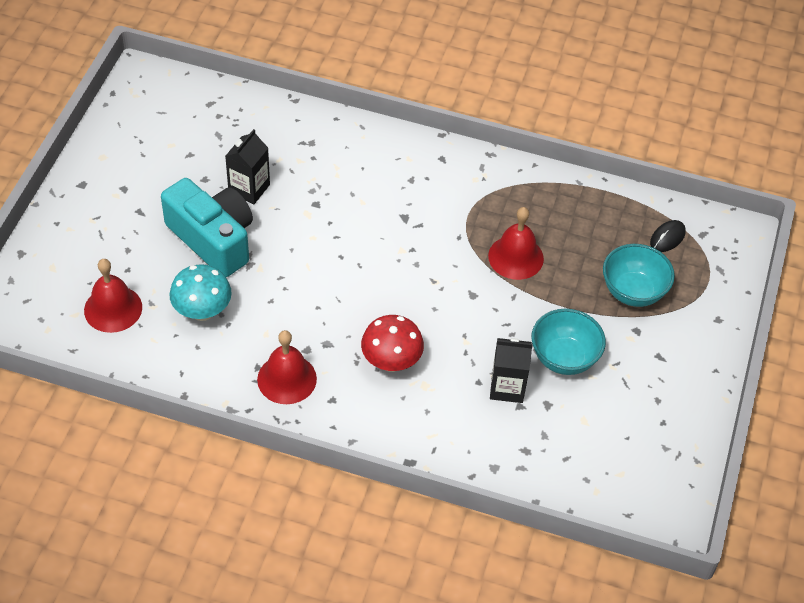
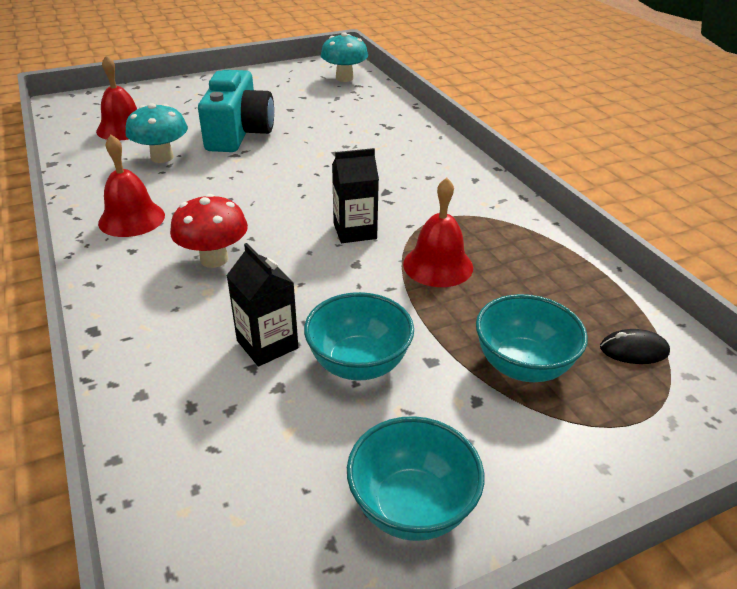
camera: 50 degrees right, 15 degrees down
black carton [225,129,270,204] -> black carton moved to [332,148,379,243]
none -> turquoise mushroom [321,32,368,82]
none -> turquoise bowl [347,416,484,541]

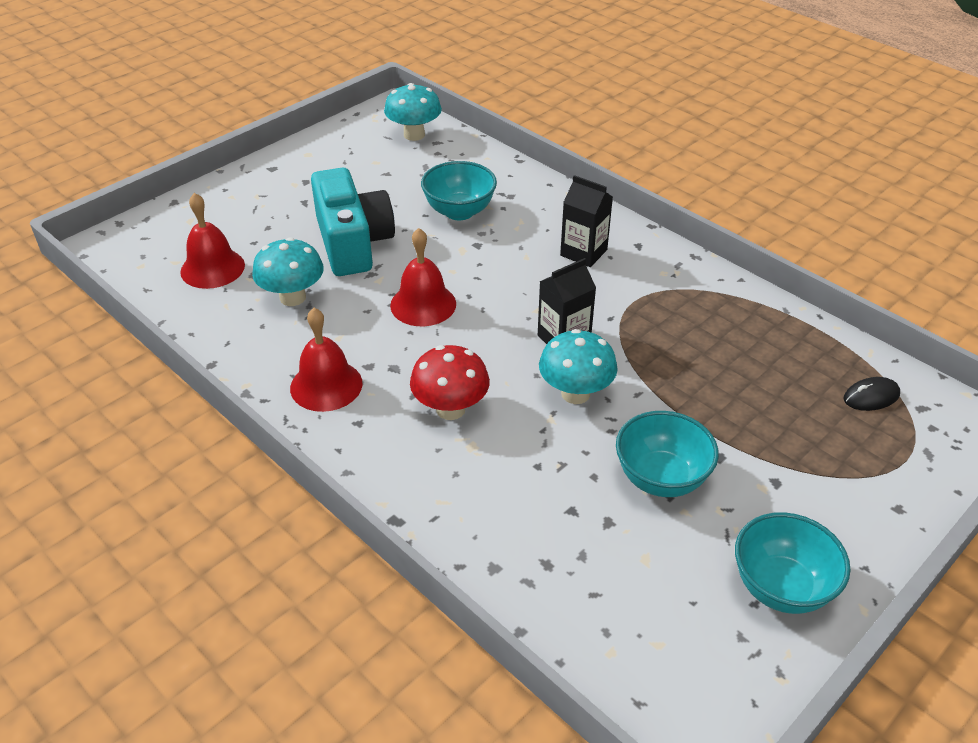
camera: 20 degrees left, 5 degrees up
black carton [226,243,298,367] -> black carton moved to [560,175,613,267]
red bell [403,178,473,287] -> red bell moved to [390,228,456,326]
turquoise bowl [476,294,588,382] -> turquoise bowl moved to [421,161,497,220]
none -> turquoise mushroom [539,329,618,404]

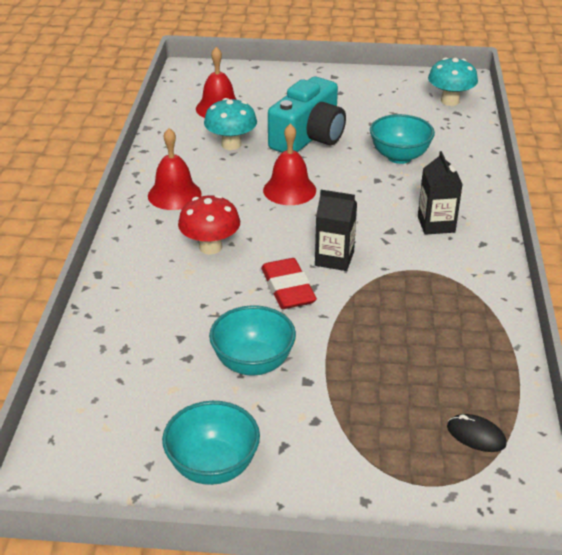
camera: 50 degrees right, 5 degrees down
turquoise mushroom [539,329,618,404] -> red eraser [261,258,317,309]

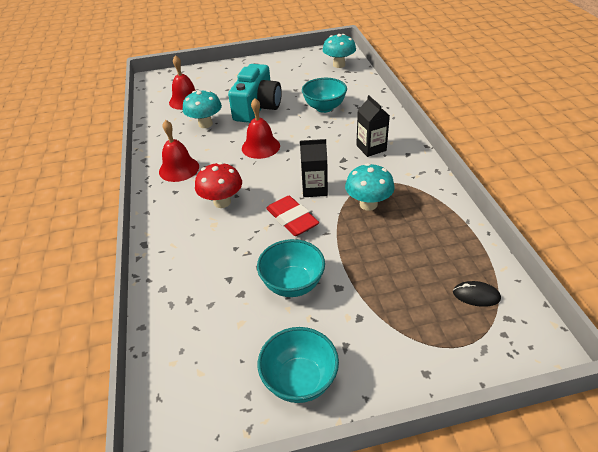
camera: 15 degrees left, 5 degrees up
none -> turquoise mushroom [345,163,395,211]

